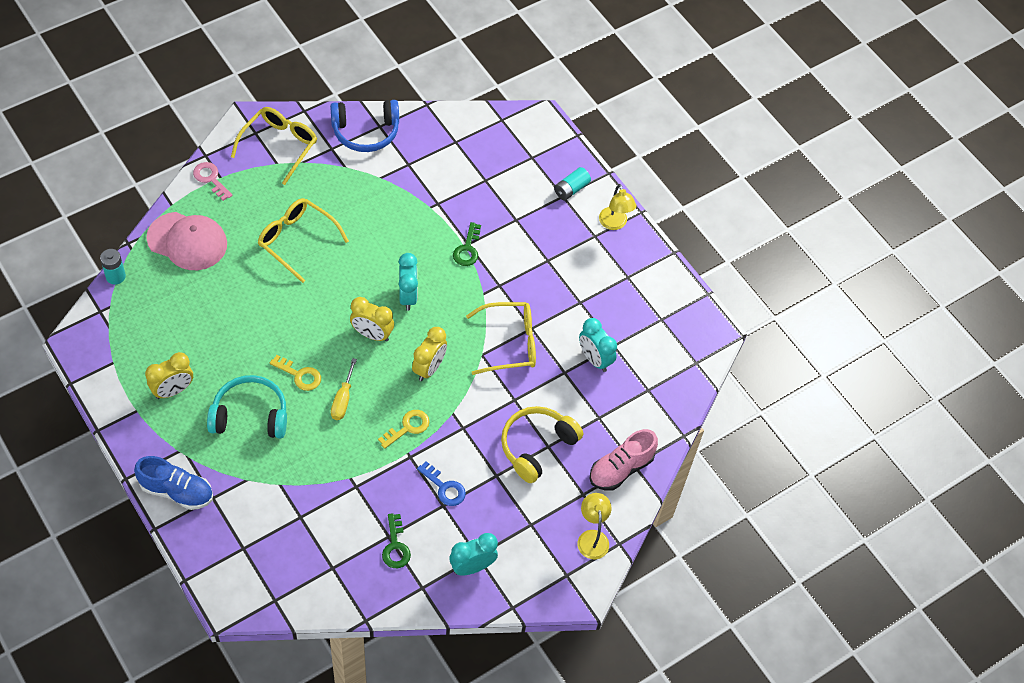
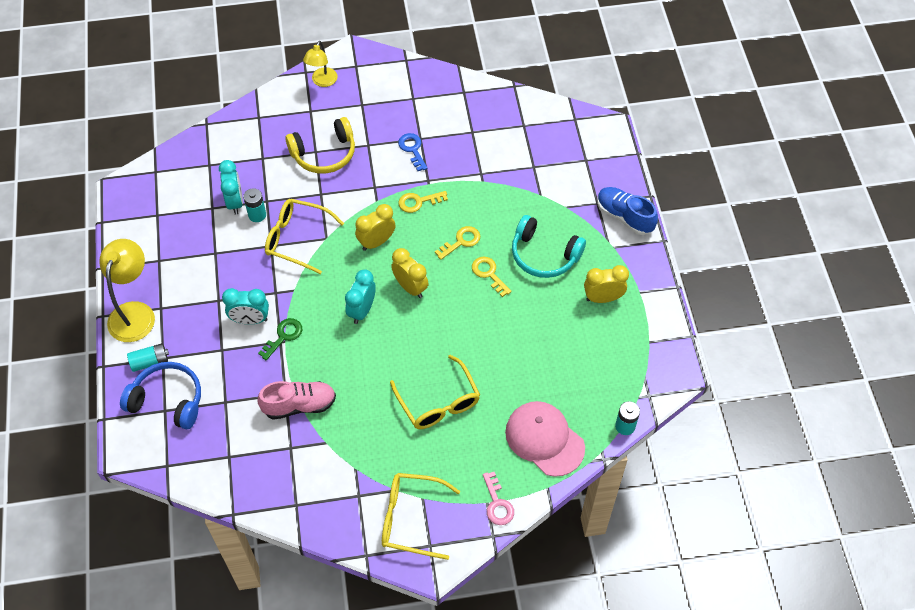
camera: 150 degrees left, 0 degrees up
yellow glasses [231,107,317,185] -> yellow glasses turned 45 degrees clockwise [382,473,460,560]
blue headphones [330,100,399,152] -> blue headphones moved to [120,362,201,429]
yellow screwdriver [331,358,357,420] -> yellow key [435,226,480,260]
green key [382,513,411,568] -> none
turquoise clock [450,533,498,576] -> turquoise clock moved to [222,288,269,325]
pink shoe [589,429,658,491] -> pink shoe moved to [257,381,336,420]
yellow lamp [599,184,636,230] -> yellow lamp [100,239,155,342], size x1.62
none -> turquoise battery [243,188,266,222]

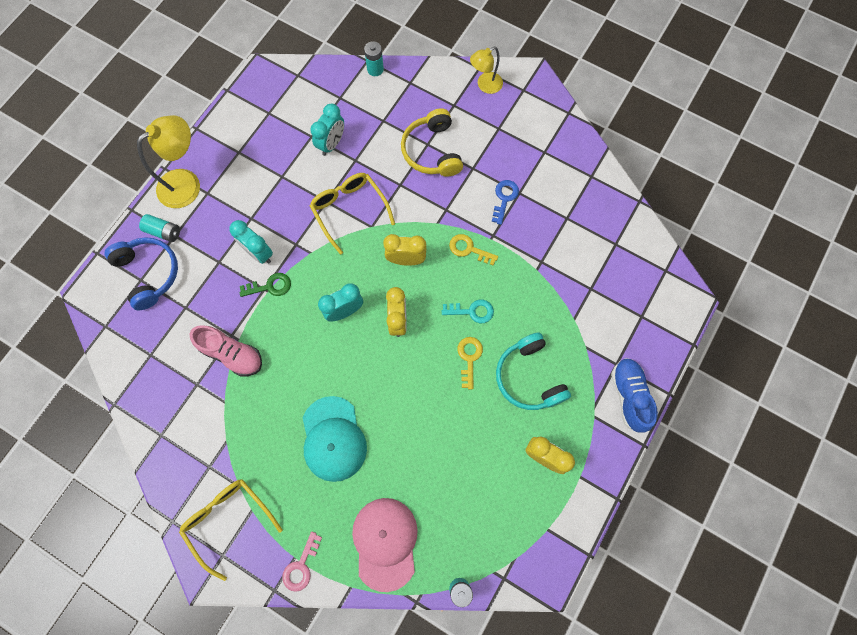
camera: 40 degrees right, 15 degrees up
turquoise battery [243,188,266,222] -> turquoise battery moved to [364,41,384,76]
yellow headphones [285,117,355,174] -> yellow headphones turned 60 degrees clockwise [401,108,463,177]
yellow glasses [390,355,480,429] -> turquoise cap [303,396,367,482]
yellow key [435,226,480,260] -> turquoise key [442,300,494,323]

